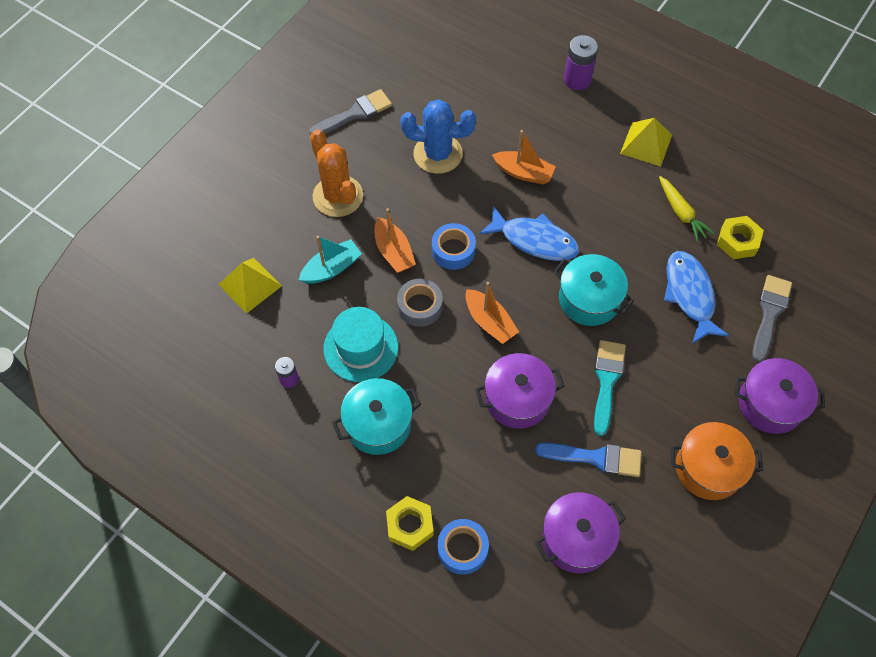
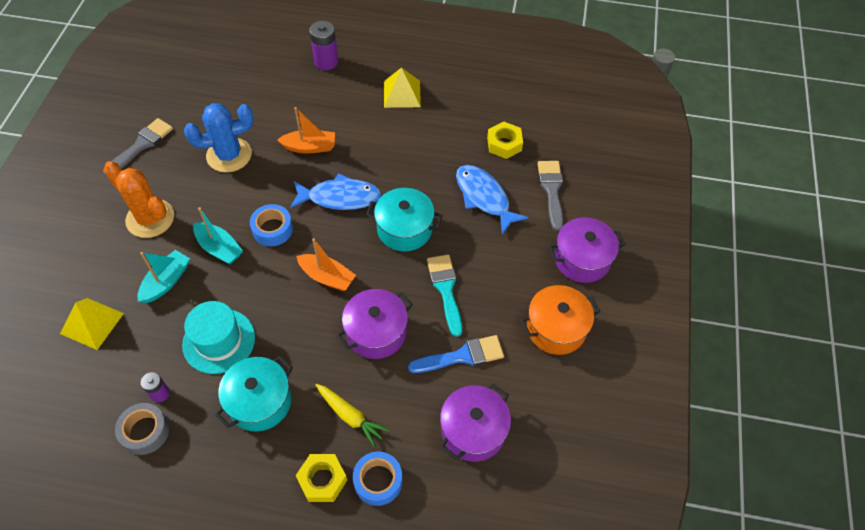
camera: 25 degrees left, 5 degrees down
orange boat [375,208,416,273] -> turquoise boat [193,207,243,264]
grey tape [397,279,443,327] -> grey tape moved to [115,403,169,455]
yellow carrot [659,176,715,242] -> yellow carrot moved to [315,384,389,447]

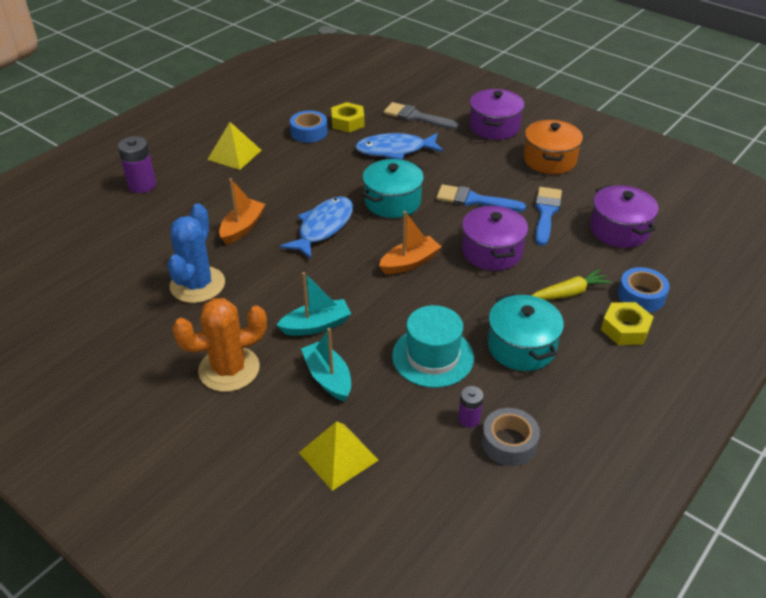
camera: 60 degrees left, 15 degrees down
grey brush [103,118,173,176] -> none
blue tape [250,204,293,246] -> blue tape moved to [290,110,328,143]
turquoise brush [427,254,462,337] -> blue brush [436,184,526,212]

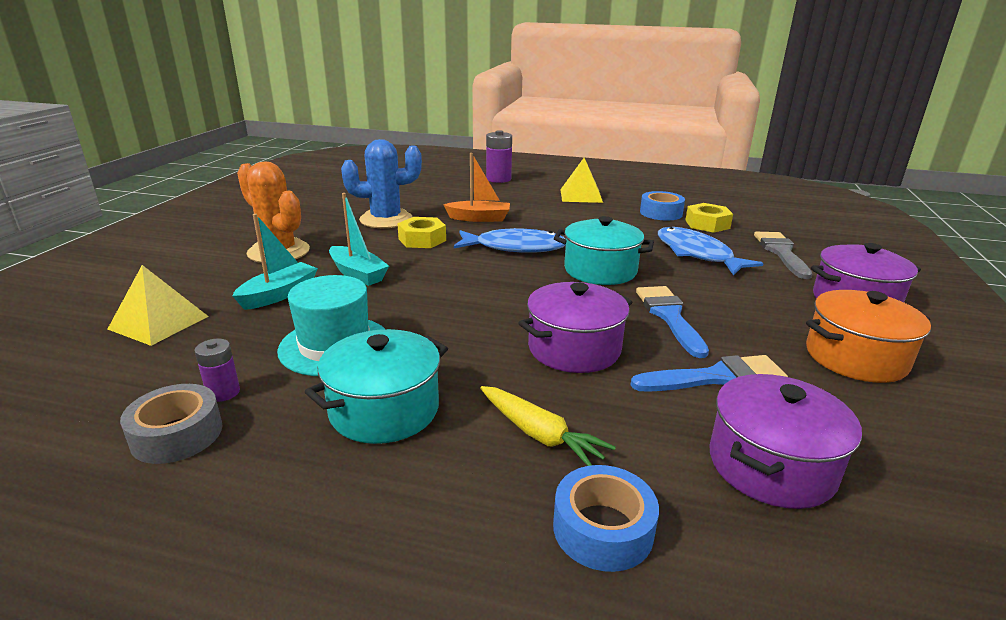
camera: 65 degrees right, 15 degrees down
orange boat [379,211,441,274] -> none
yellow nut [601,302,653,345] -> yellow nut moved to [397,217,446,248]

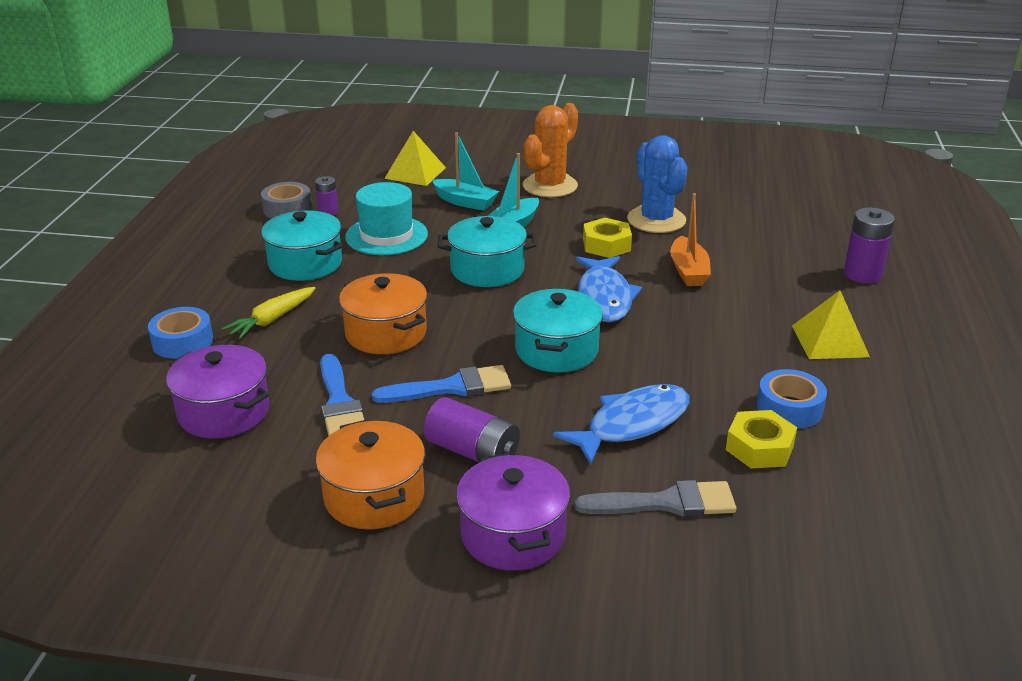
camera: 85 degrees right, 5 degrees up
purple pot [518,282,632,373] -> orange pot [339,273,427,354]
none -> purple battery [424,397,520,462]
none -> turquoise pot [438,216,537,287]

